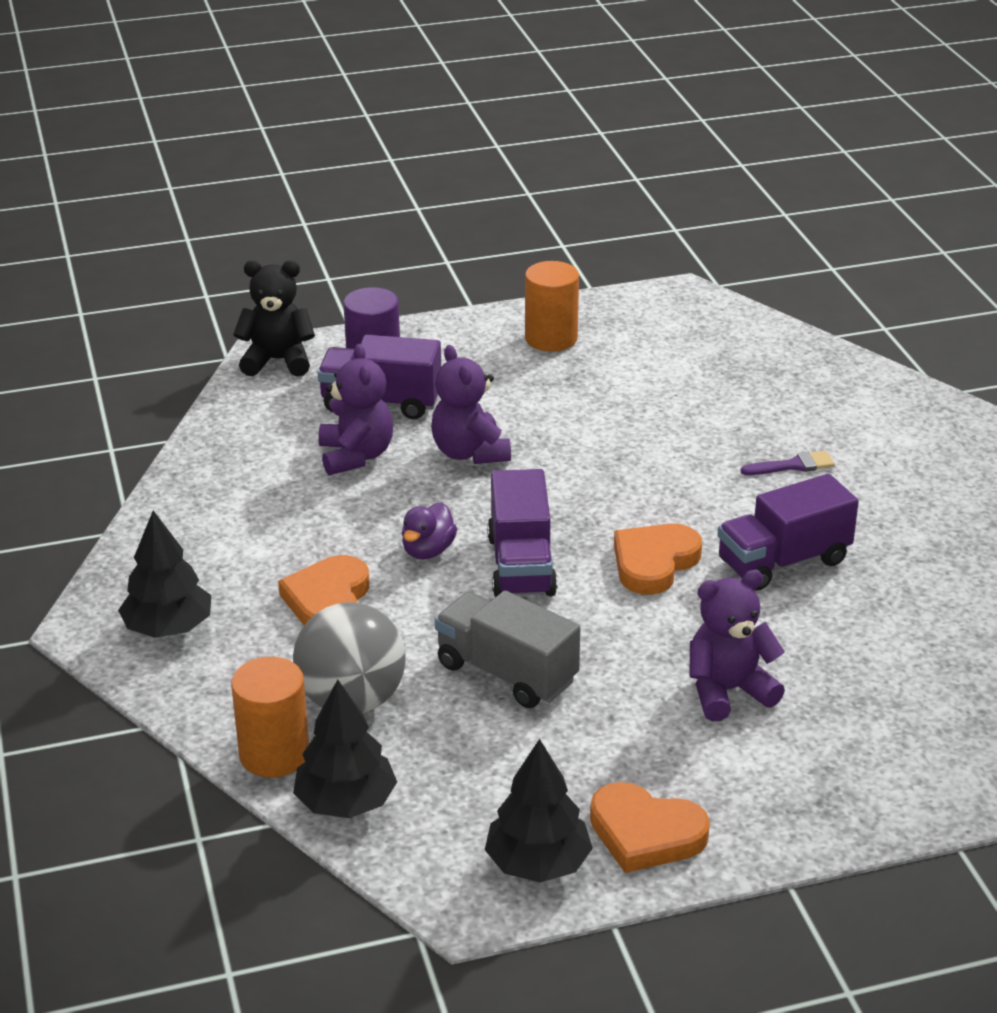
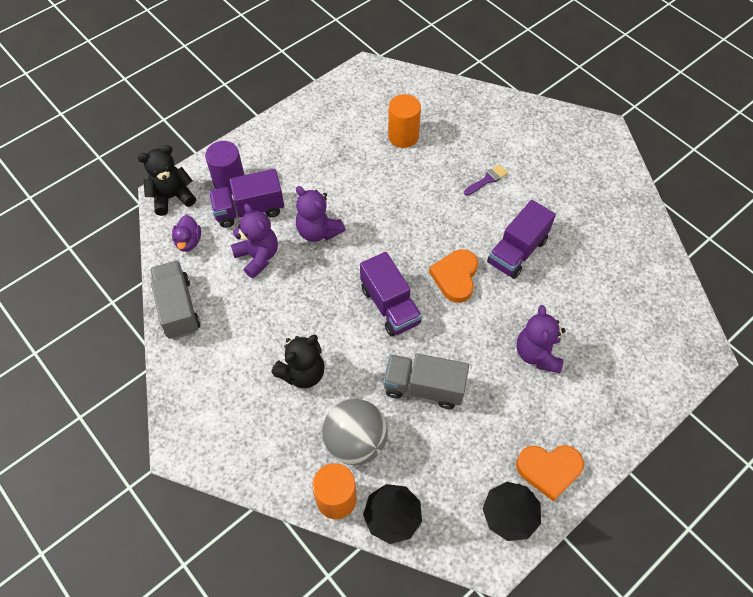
camera: 25 degrees left, 25 degrees up
black tree [118,511,211,638] -> none
orange heart [278,555,369,625] -> black teddy bear [271,335,325,388]
purple duck [402,502,457,559] -> purple duck moved to [172,215,201,252]
orange cylinder [525,261,579,352] -> orange cylinder moved to [388,94,421,148]
purple teddy bear [689,569,785,721] -> purple teddy bear turned 45 degrees counterclockwise [517,305,565,373]
none -> grey truck [150,261,201,339]

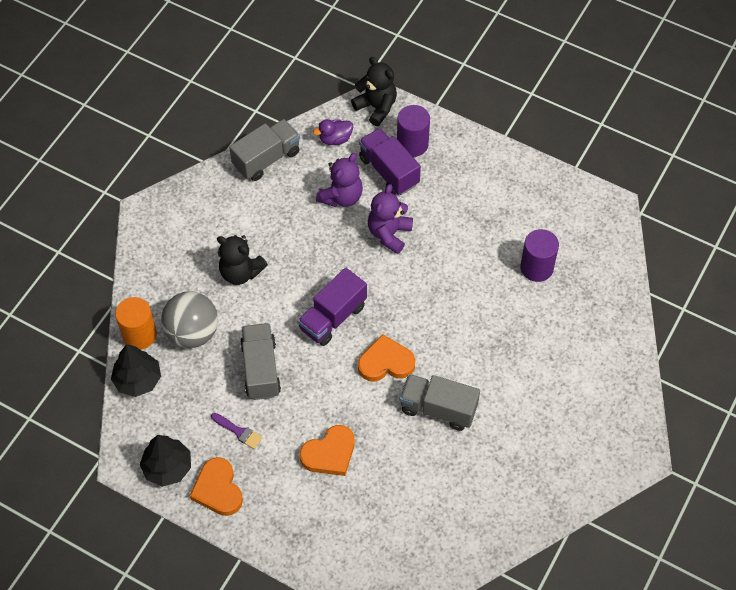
camera: 70 degrees right, 0 degrees up
orange cylinder [388,94,421,148] -> purple cylinder [520,229,559,282]
purple brush [464,164,508,196] -> purple brush moved to [211,413,262,449]
purple truck [487,200,556,279] -> grey truck [400,374,480,431]
purple teddy bear [517,305,565,373] -> orange heart [300,425,355,476]

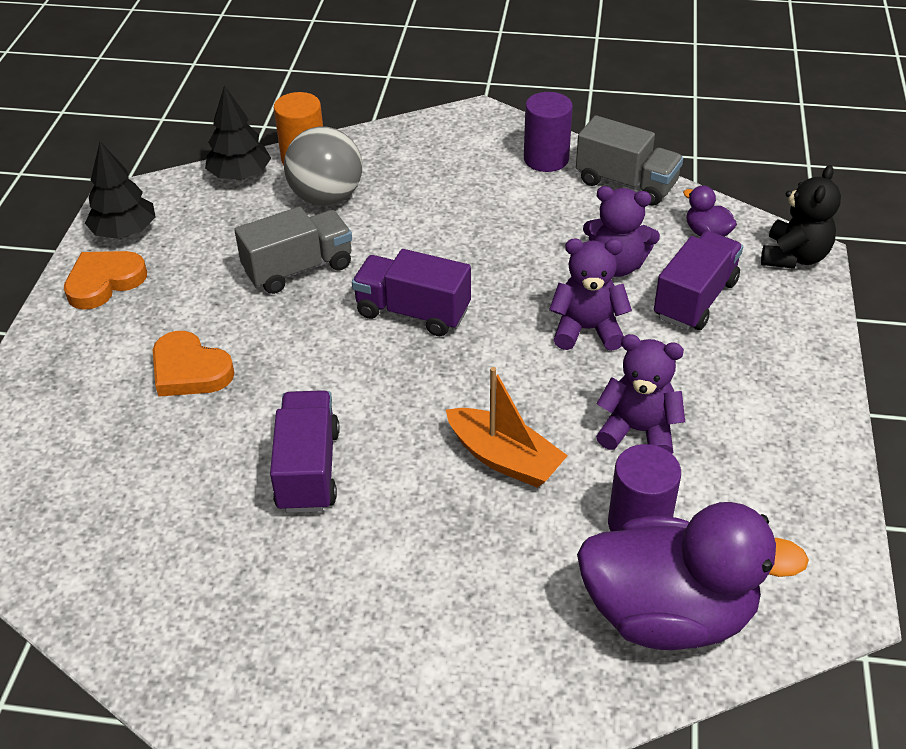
camera: 70 degrees right, 15 degrees down
purple brush [211,413,262,449] -> none
black teddy bear [217,235,268,285] -> none
orange heart [358,334,415,382] -> none
purple cylinder [397,105,430,157] -> purple cylinder moved to [524,92,573,172]
grey truck [400,374,480,431] -> purple truck [270,390,340,513]
none -> orange boat [446,367,568,488]
none -> purple duck [577,502,809,650]
none -> purple teddy bear [596,334,685,454]

